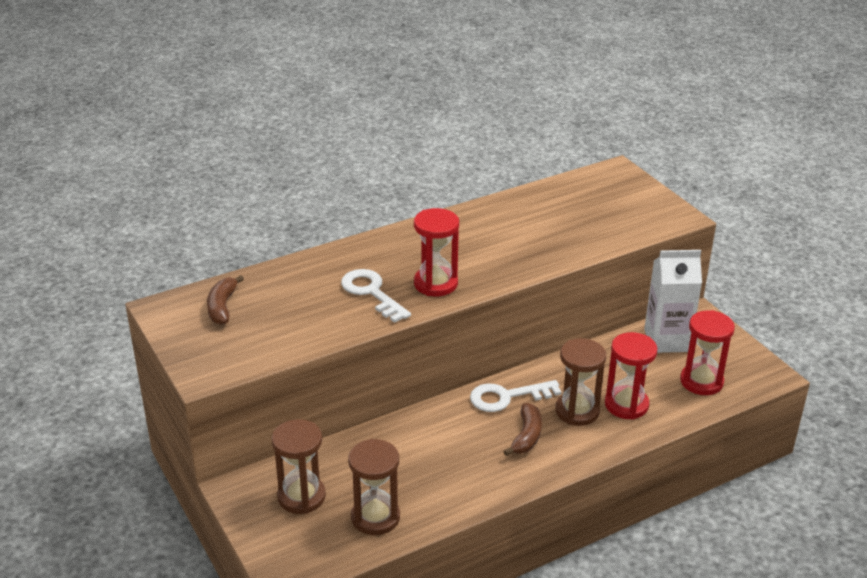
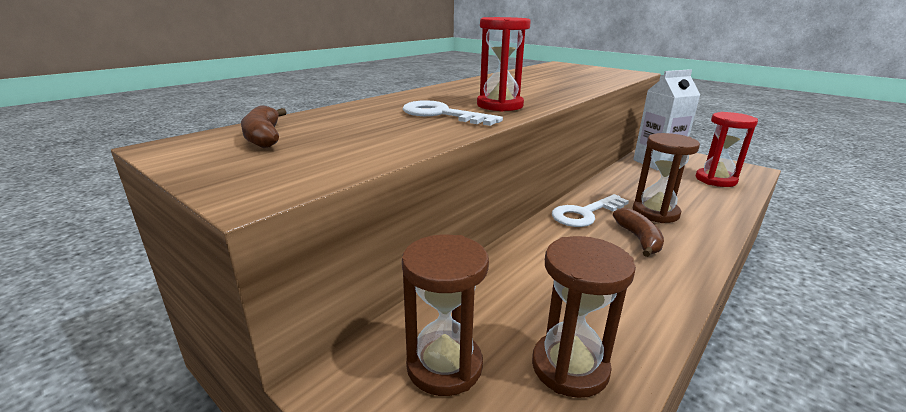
camera: 20 degrees left, 10 degrees down
red hourglass [605,332,658,420] -> none

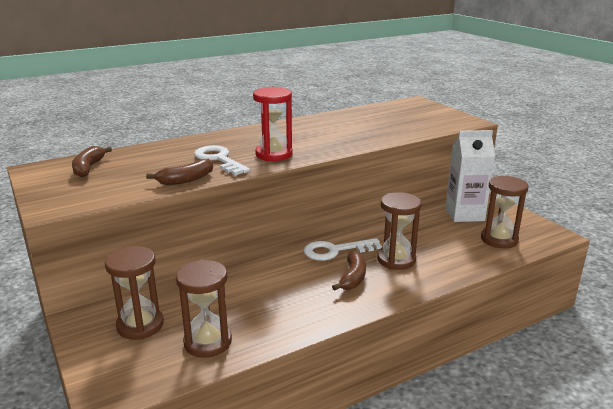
camera: 20 degrees right, 0 degrees up
red hourglass [696,112,758,187] -> brown hourglass [481,175,528,248]
none -> brown banana [146,159,213,185]

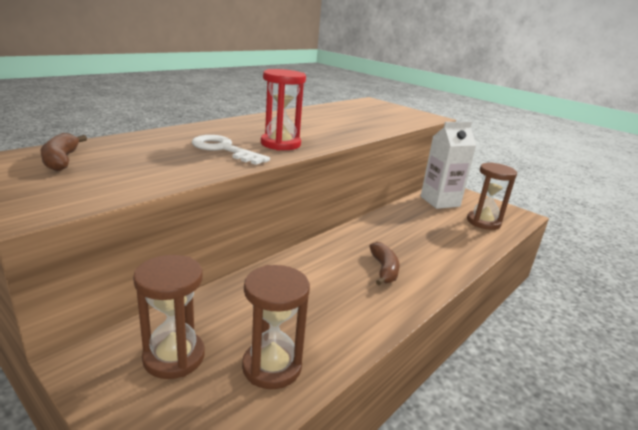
camera: 20 degrees left, 0 degrees up
brown banana [146,159,213,185] -> none
white key [304,238,382,261] -> none
brown hourglass [377,192,422,270] -> none

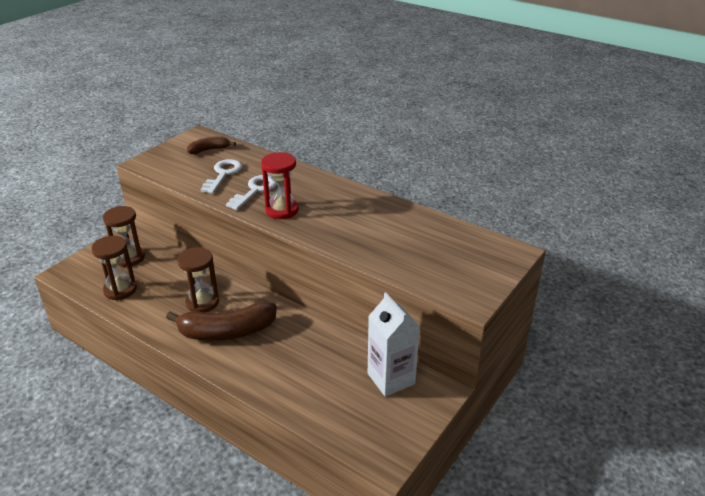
camera: 85 degrees right, 10 degrees up
brown banana [369,242,400,286] -> brown banana [166,302,277,341], size x1.88
brown hourglass [467,162,517,230] -> brown hourglass moved to [177,247,219,313]
none -> white key [201,159,242,194]

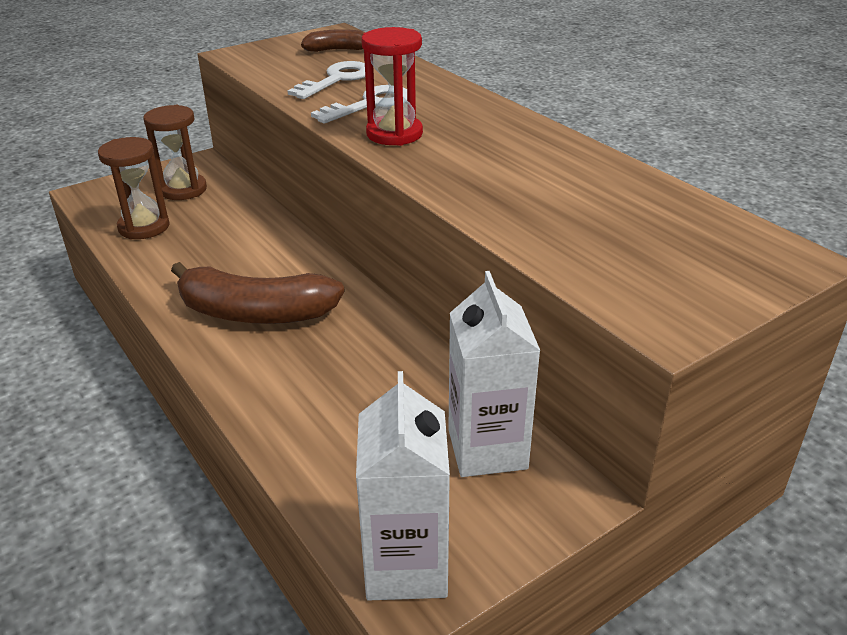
camera: 20 degrees right, 0 degrees up
brown hourglass [177,247,219,313] -> none
none -> white carton [356,371,450,601]

